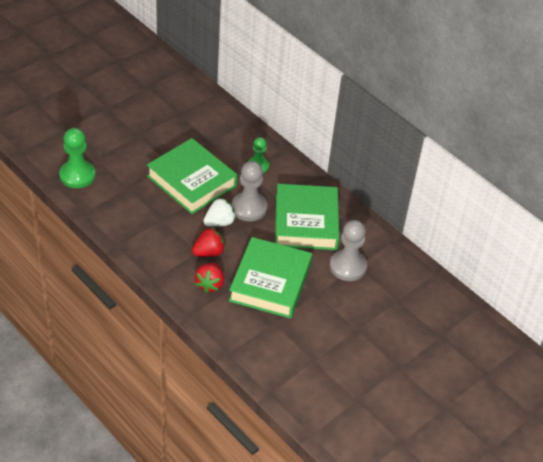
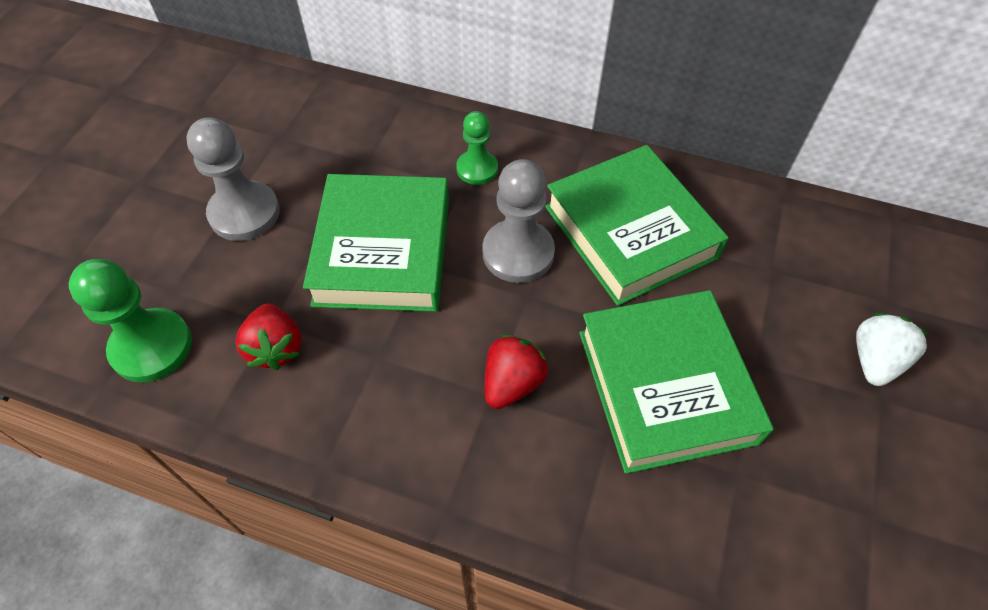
camera: 25 degrees left, 10 degrees up
green book [147,138,237,214] -> green book turned 75 degrees clockwise [303,174,449,312]
red strawberry [195,263,224,293] -> red strawberry moved to [235,303,302,370]
white strawberry [203,198,236,227] -> white strawberry moved to [856,313,928,386]
grey pawn [330,220,367,281] -> grey pawn moved to [187,117,280,241]

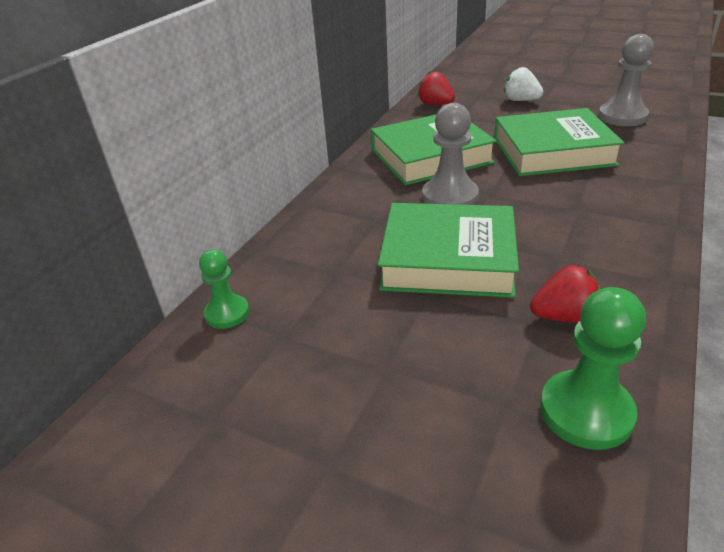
camera: 80 degrees left, 20 degrees down
grey pawn [187,117,280,241] -> grey pawn moved to [598,34,654,126]
green pawn [456,111,498,185] -> green pawn moved to [199,249,249,329]
red strawberry [485,334,548,409] -> red strawberry moved to [417,72,455,105]

